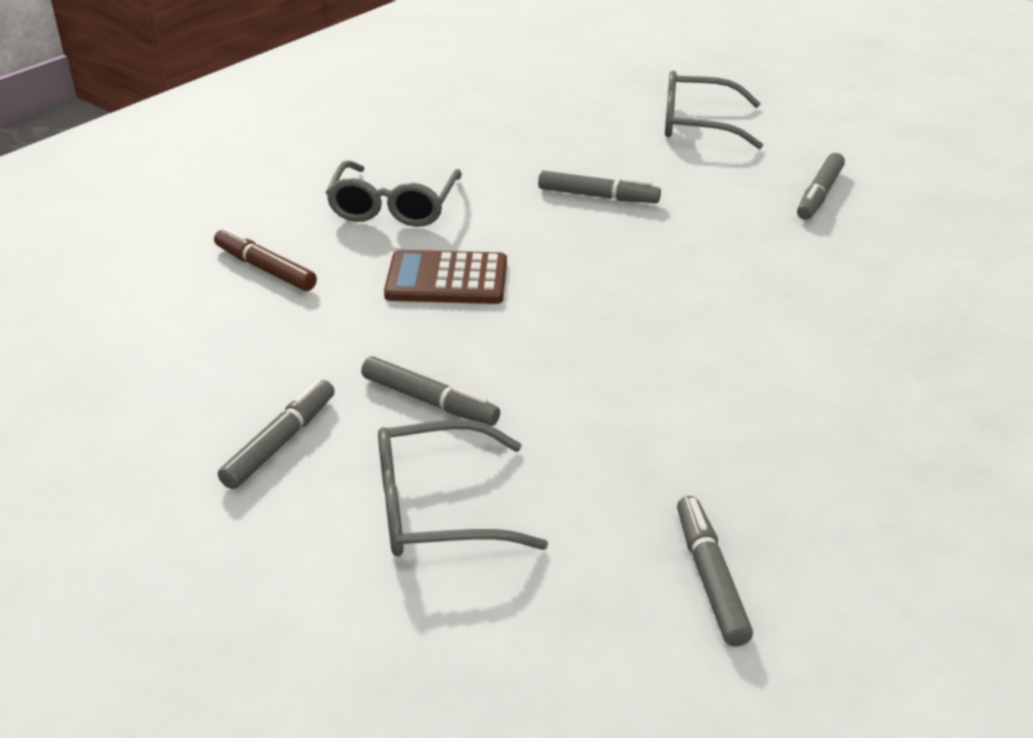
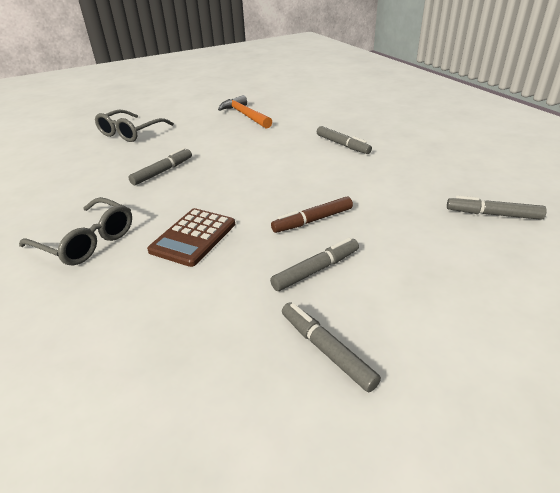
camera: 65 degrees left, 0 degrees up
brown marker [214,227,317,291] -> brown marker moved to [271,196,353,233]
grey glasses [378,420,548,556] -> none
grey marker [797,153,845,220] -> grey marker moved to [317,126,372,154]
none -> orange hammer [218,95,272,129]

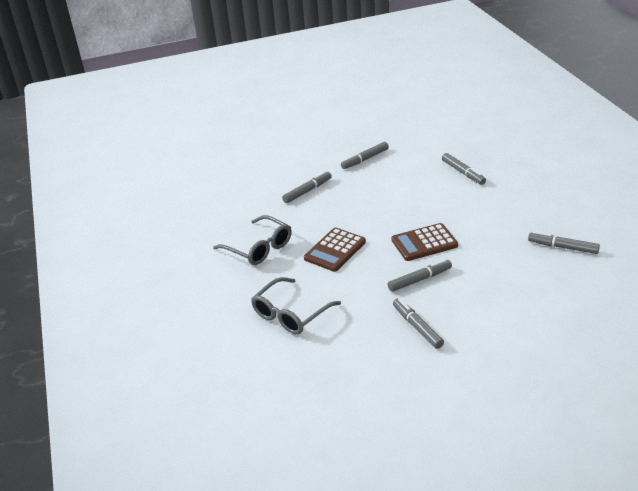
camera: 10 degrees right, 0 degrees up
grey glasses [95,110,174,142] -> grey glasses moved to [251,277,341,335]
orange hammer [218,95,272,129] -> none
brown marker [271,196,353,233] -> brown calculator [391,223,458,261]
none -> grey marker [341,142,389,169]

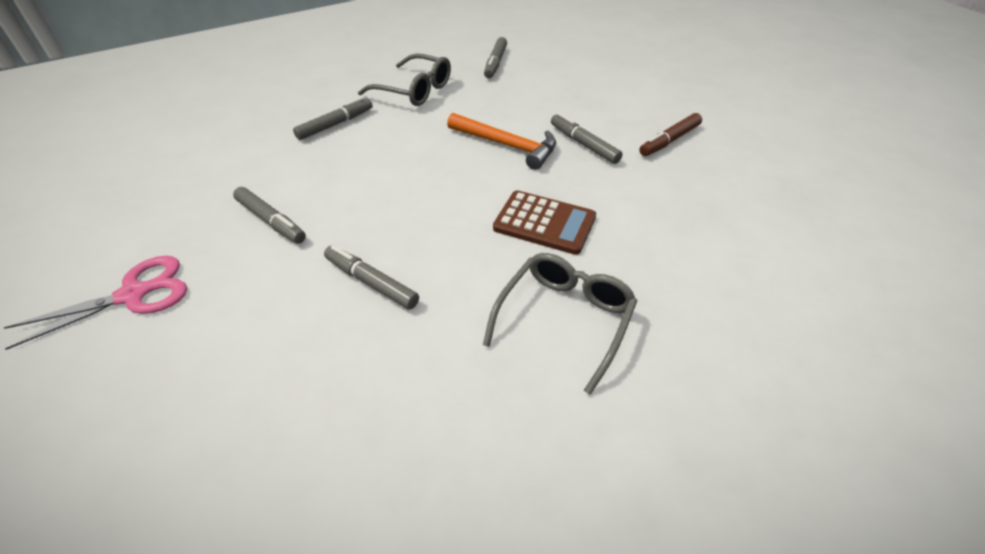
camera: 105 degrees left, 10 degrees up
grey glasses [251,277,341,335] -> grey glasses moved to [358,53,451,106]
brown calculator [391,223,458,261] -> orange hammer [447,113,556,170]
grey marker [393,298,444,349] -> brown marker [639,113,702,156]
none -> pink scissors [3,256,187,350]

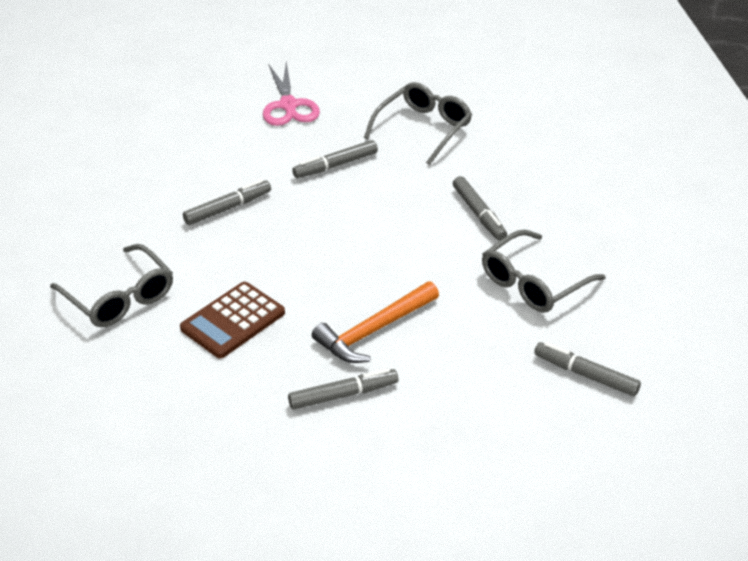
camera: 110 degrees right, 5 degrees down
brown marker [639,113,702,156] -> none
none -> grey glasses [364,82,472,165]

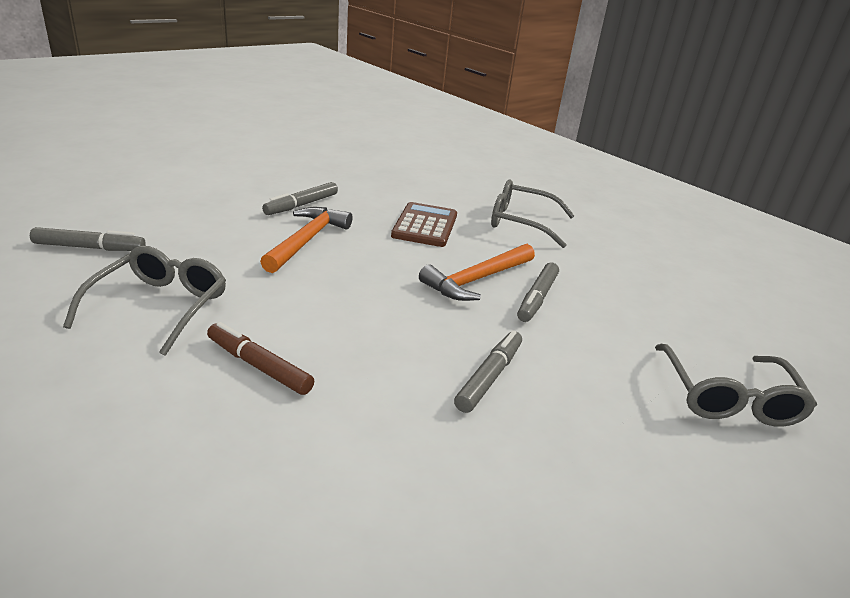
camera: 145 degrees right, 10 degrees down
pink scissors [263,61,320,126] -> none
grey glasses [364,82,472,165] -> grey glasses moved to [655,344,817,426]
grey marker [453,176,507,241] -> brown marker [207,322,314,395]
none -> orange hammer [419,244,535,301]

